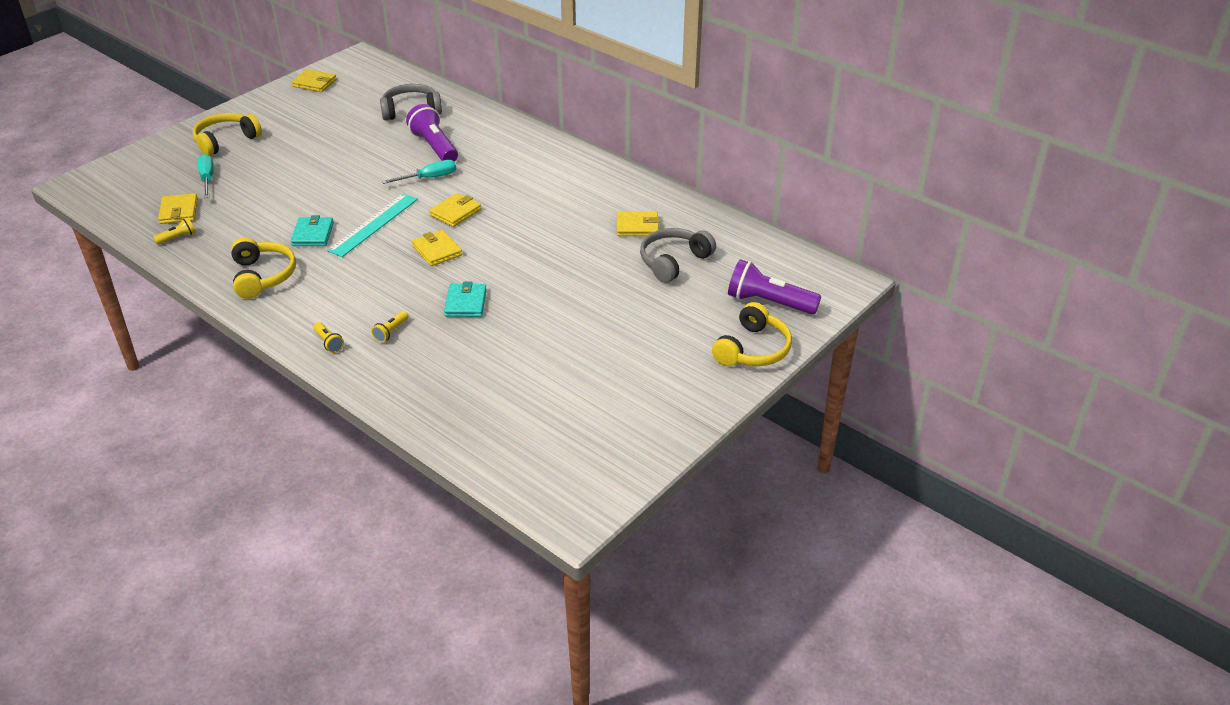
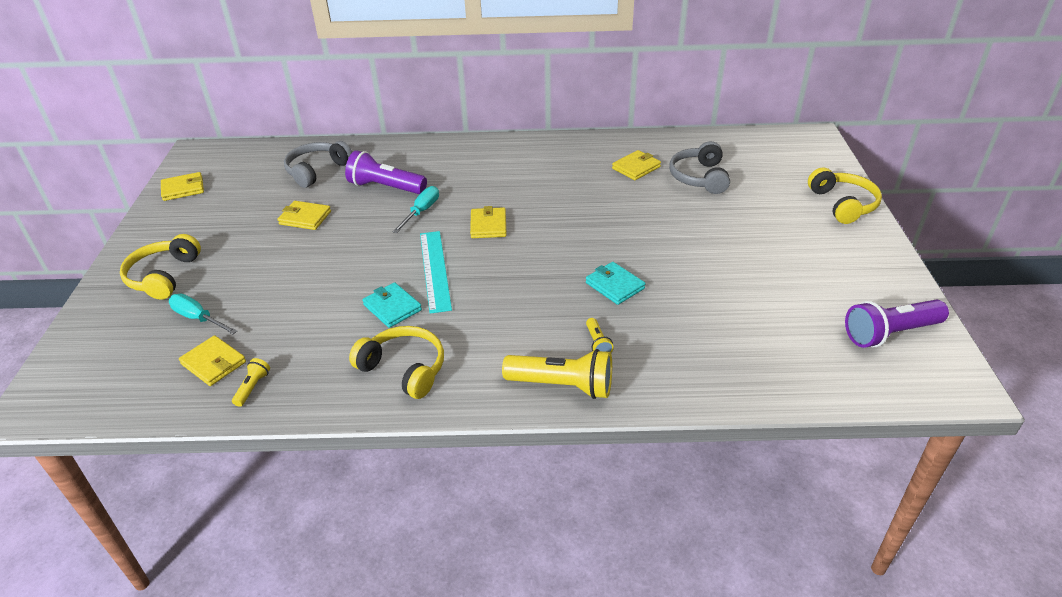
camera: 40 degrees left, 0 degrees up
yellow flashlight [313,322,344,353] -> yellow flashlight [502,349,612,399], size x2.13
yellow wallet [412,230,462,266] -> yellow wallet moved to [278,201,331,230]
purple flashlight [728,259,821,314] -> purple flashlight moved to [845,299,949,348]

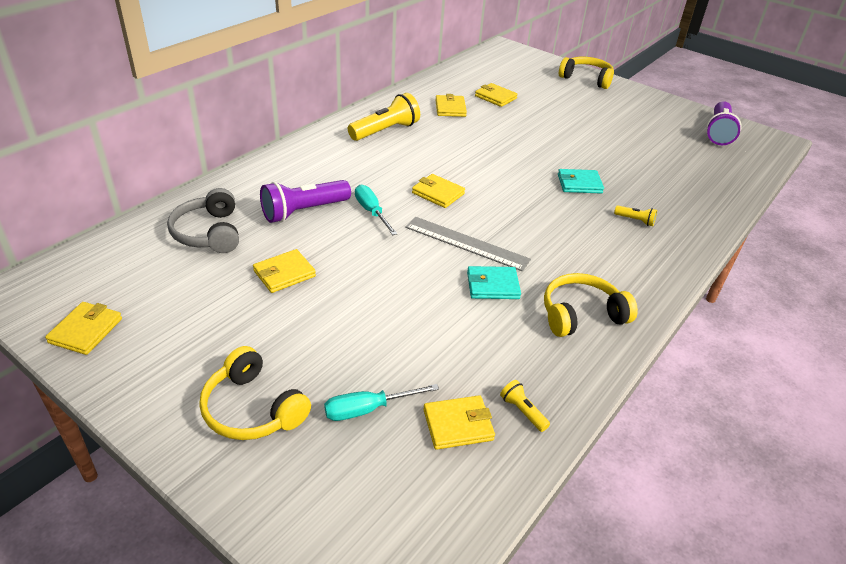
camera: 55 degrees left, 0 degrees up
turquoise ruler [420,231,452,314] -> grey ruler [405,217,531,272]
yellow flashlight [502,349,612,399] -> yellow flashlight moved to [348,93,420,141]
grey headphones [669,141,730,194] -> yellow wallet [475,83,518,107]

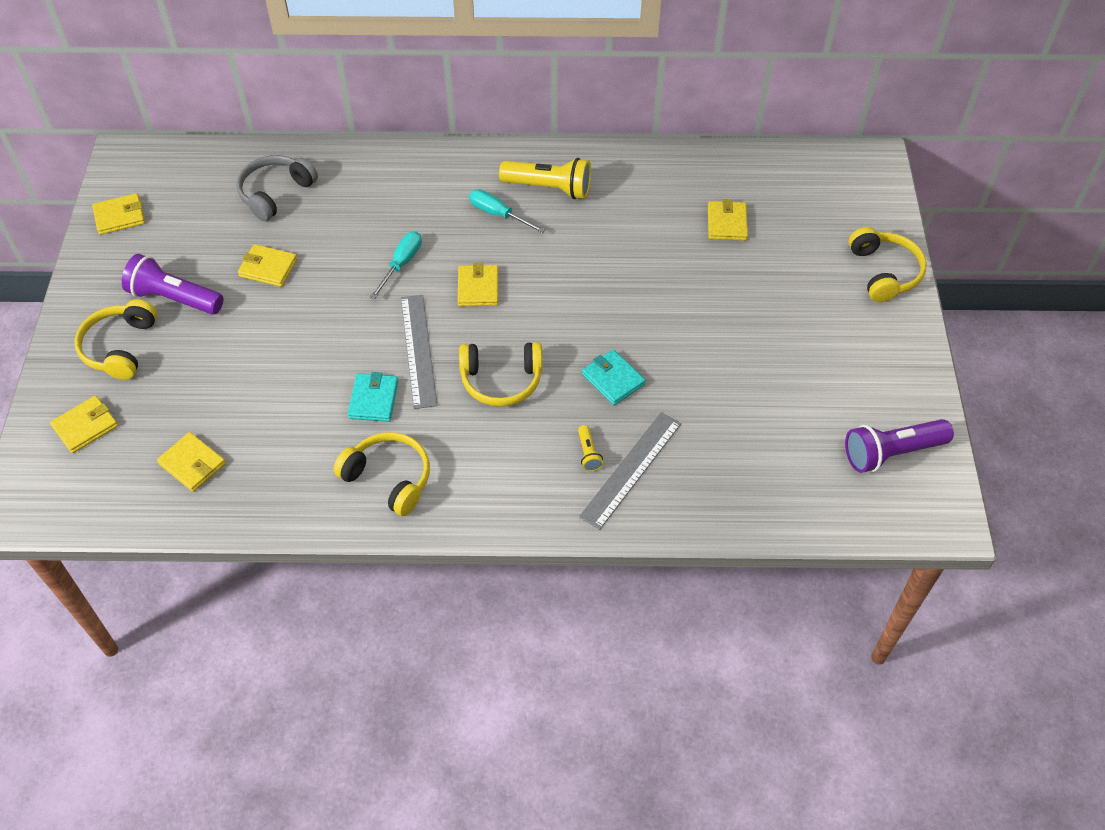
camera: 55 degrees right, 15 degrees up
purple flashlight [260,180,351,223] -> purple flashlight moved to [122,254,223,315]
turquoise screwdriver [324,384,439,421] -> turquoise screwdriver moved to [469,189,546,233]
yellow wallet [435,94,467,117] -> yellow wallet moved to [50,396,118,453]
turquoise wallet [467,266,521,299] -> turquoise wallet turned 45 degrees clockwise [348,372,398,422]
yellow flashlight [500,380,550,432] -> none
none -> yellow headphones [459,342,542,407]
none -> grey ruler [579,412,681,530]

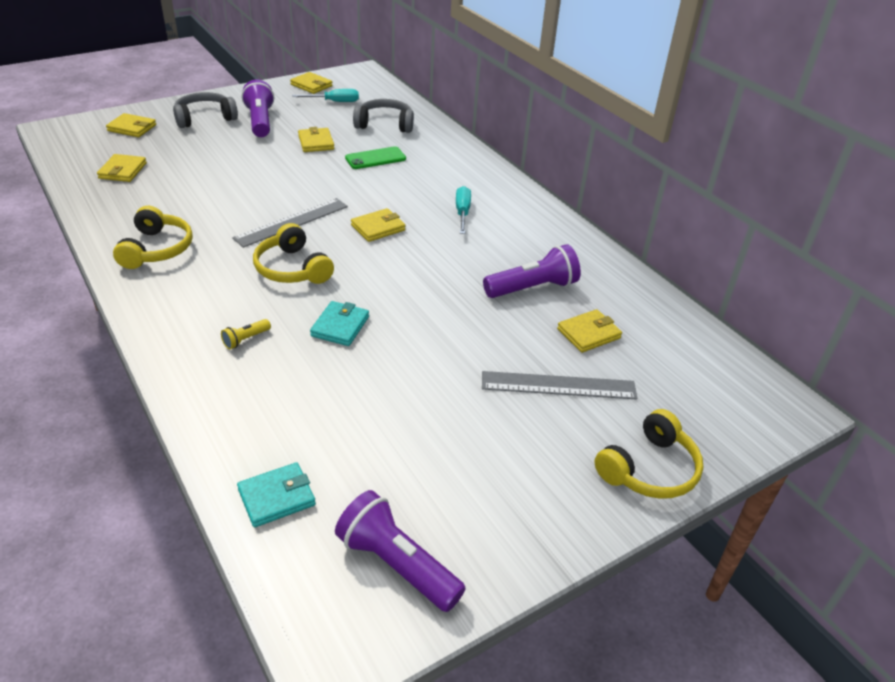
camera: 55 degrees right, 15 degrees down
yellow headphones [74,299,157,380] -> grey headphones [173,92,238,128]
turquoise wallet [348,372,398,422] -> turquoise wallet moved to [237,462,316,527]
turquoise screwdriver [370,231,422,299] -> turquoise screwdriver moved to [292,89,359,102]
yellow flashlight [499,158,591,199] -> none
grey ruler [579,412,681,530] -> grey ruler moved to [482,371,637,399]
none -> green phone [345,146,406,169]
none -> purple flashlight [483,244,581,298]

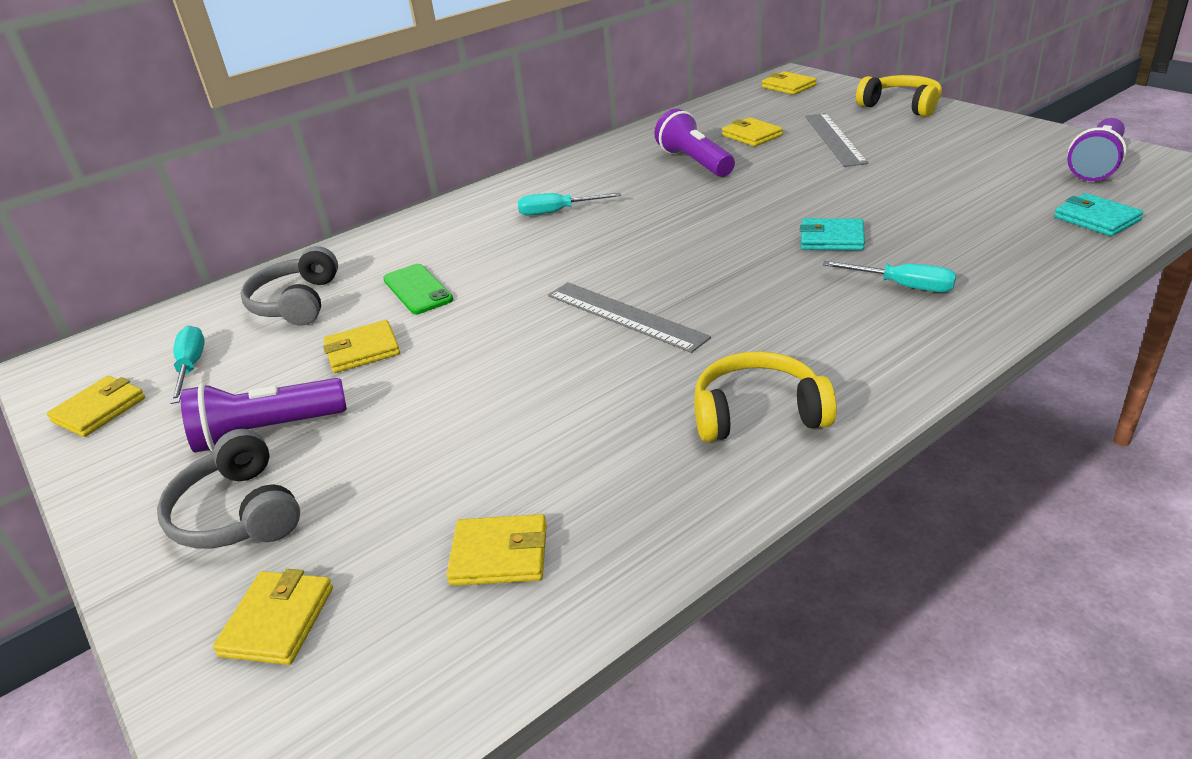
camera: 90 degrees left, 5 degrees down
yellow flashlight [221,319,271,349] -> turquoise screwdriver [822,261,956,292]
yellow headphones [253,223,334,284] -> none
yellow wallet [351,208,406,242] -> yellow wallet moved to [762,71,817,95]

